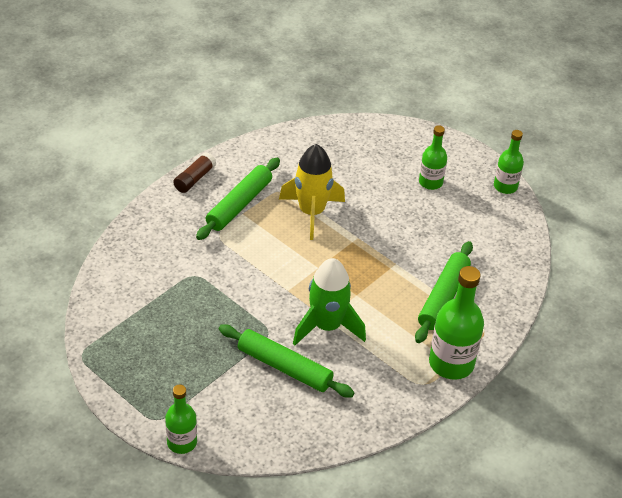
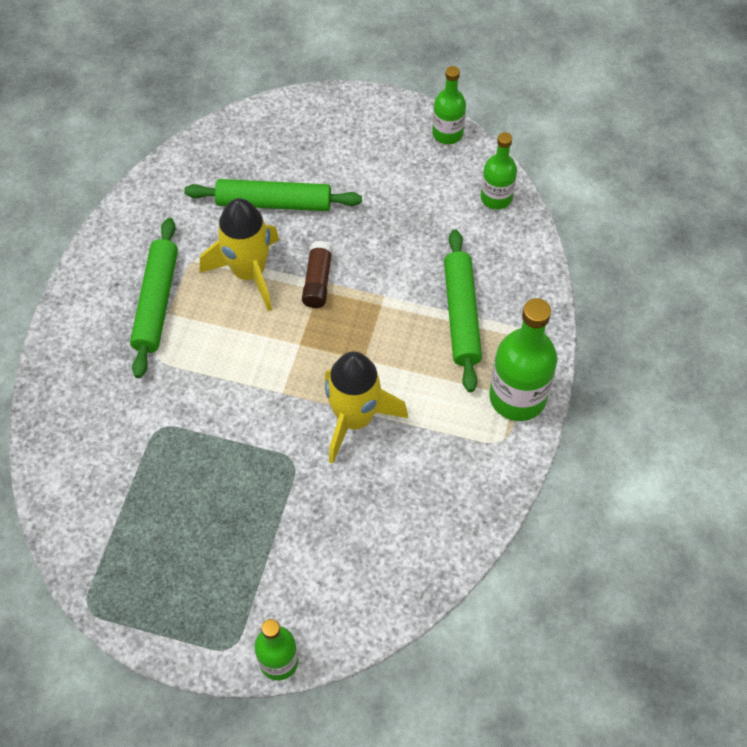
camera: 25 degrees left, 15 degrees up
brown glue stick [173,152,216,193] -> brown glue stick moved to [302,241,333,308]
green rolling pin [219,324,354,398] -> green rolling pin moved to [184,179,362,211]
green rocket [293,258,366,345] -> yellow rocket [324,351,408,464]
green bottle [419,125,447,190] -> green bottle moved to [481,132,517,209]

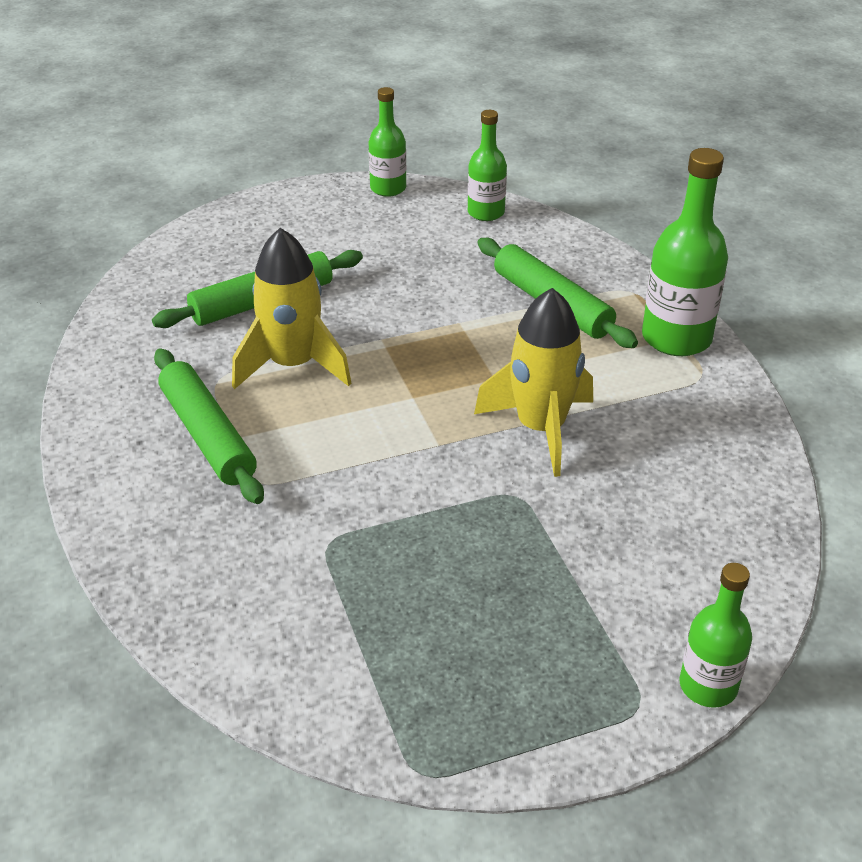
camera: 35 degrees left, 20 degrees down
brown glue stick [302,241,333,308] -> none

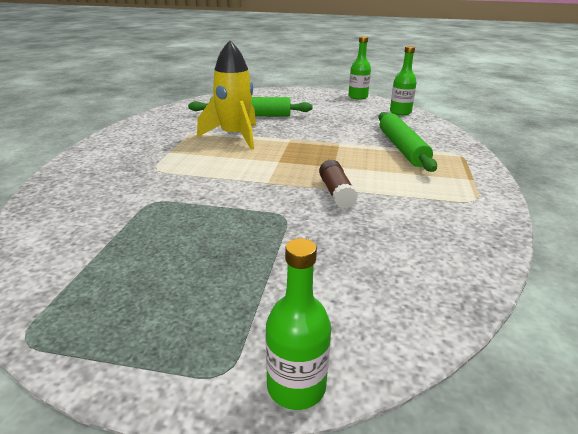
camera: 30 degrees right, 10 degrees down
green rolling pin [154,348,264,504] -> none
yellow rocket [474,288,593,477] -> brown glue stick [319,160,358,209]
green bottle [642,148,728,356] -> none

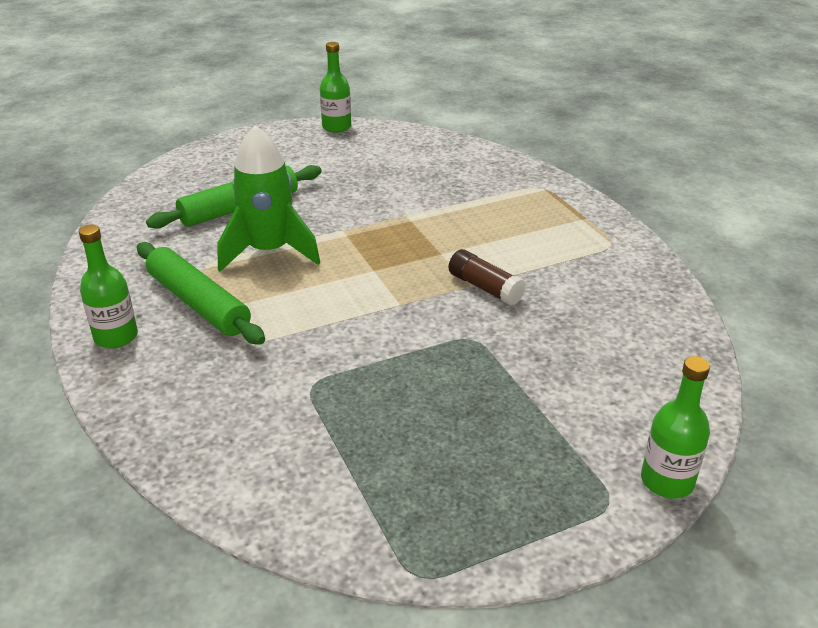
camera: 35 degrees left, 5 degrees up
yellow rocket [197,40,256,150] -> green rocket [217,125,320,272]
green rolling pin [378,112,437,172] -> green rolling pin moved to [137,242,265,344]
green bottle [390,46,417,115] -> green bottle moved to [79,225,138,348]

